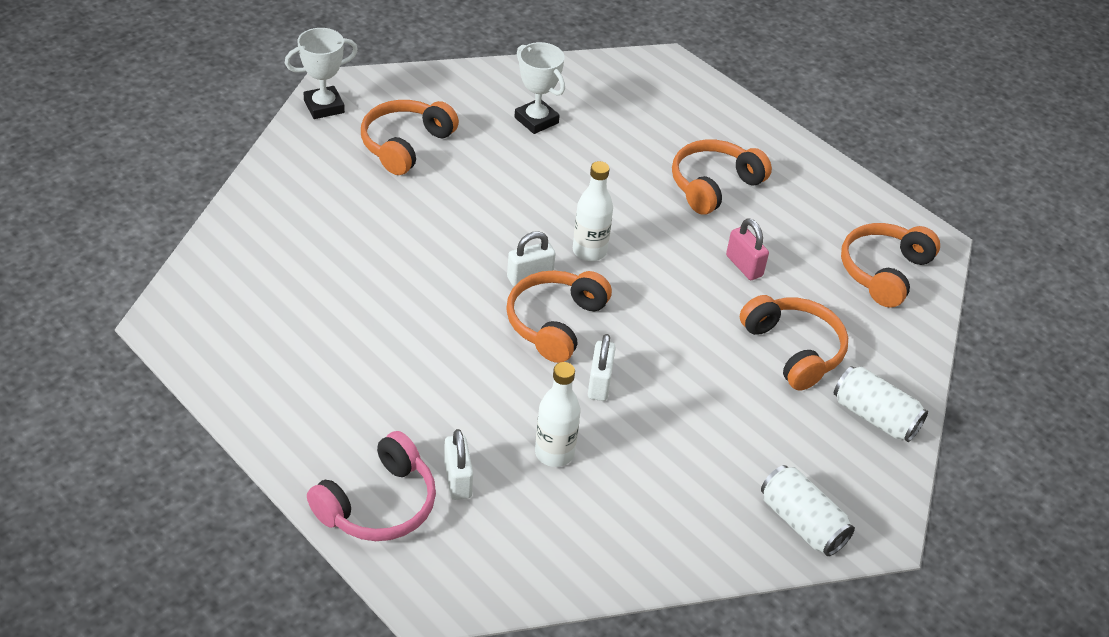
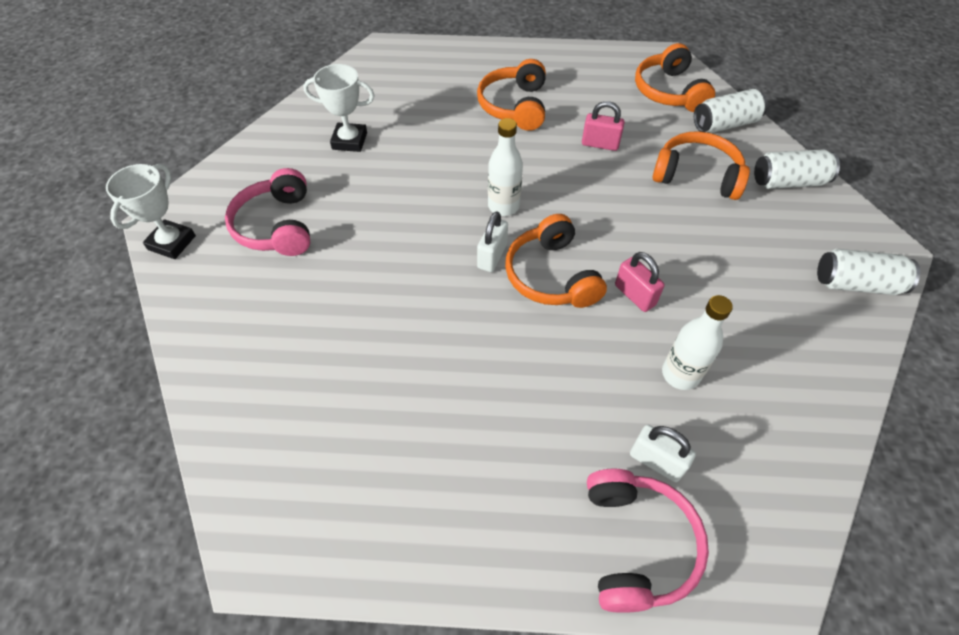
camera: 40 degrees left, 10 degrees up
orange headphones [361,100,459,175] -> pink headphones [225,168,310,256]
white padlock [588,334,616,401] -> pink padlock [615,252,664,312]
none -> white can [694,89,768,133]

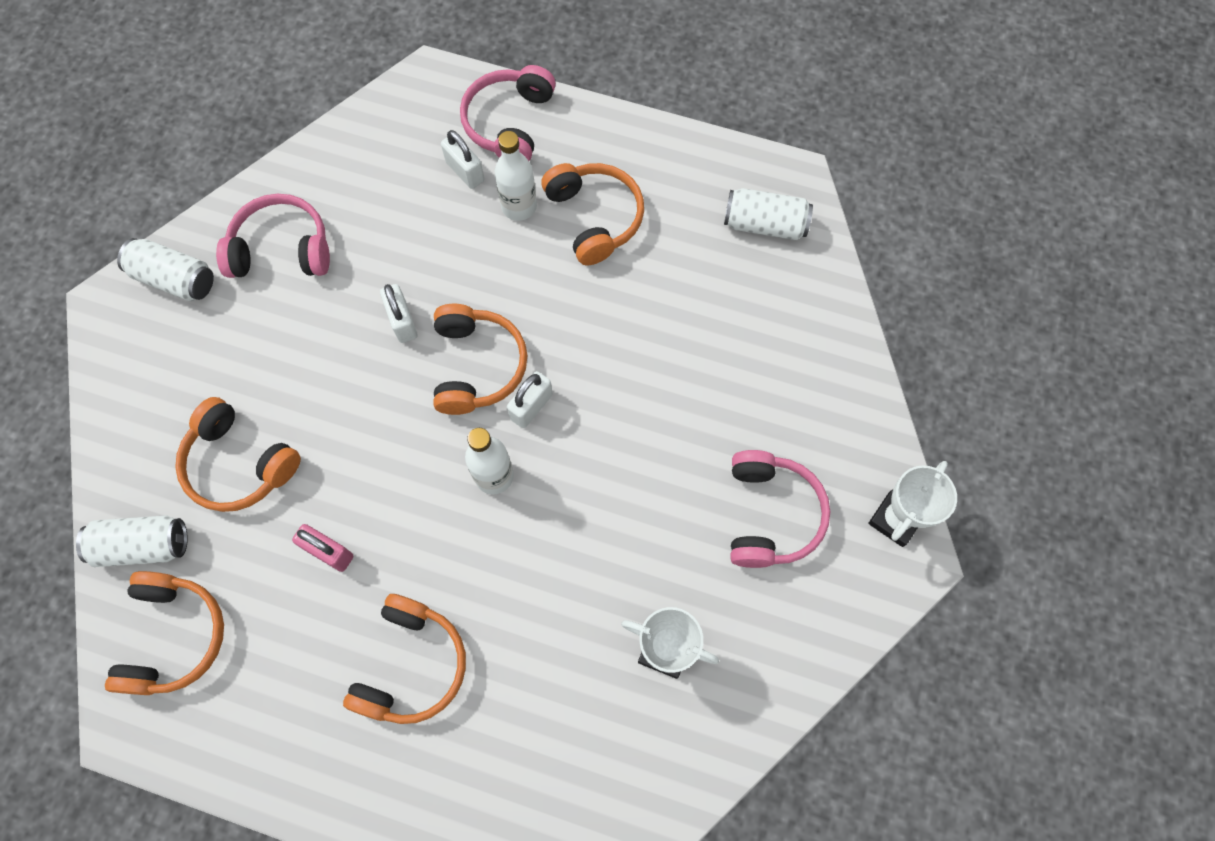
camera: 165 degrees left, 15 degrees up
pink padlock [615,252,664,312] -> white padlock [380,284,417,343]
white bottle [662,295,733,390] -> white bottle moved to [495,131,537,221]
white can [754,149,840,189] -> white can moved to [724,188,813,240]
none -> pink headphones [216,194,330,278]
none -> orange headphones [541,163,644,265]

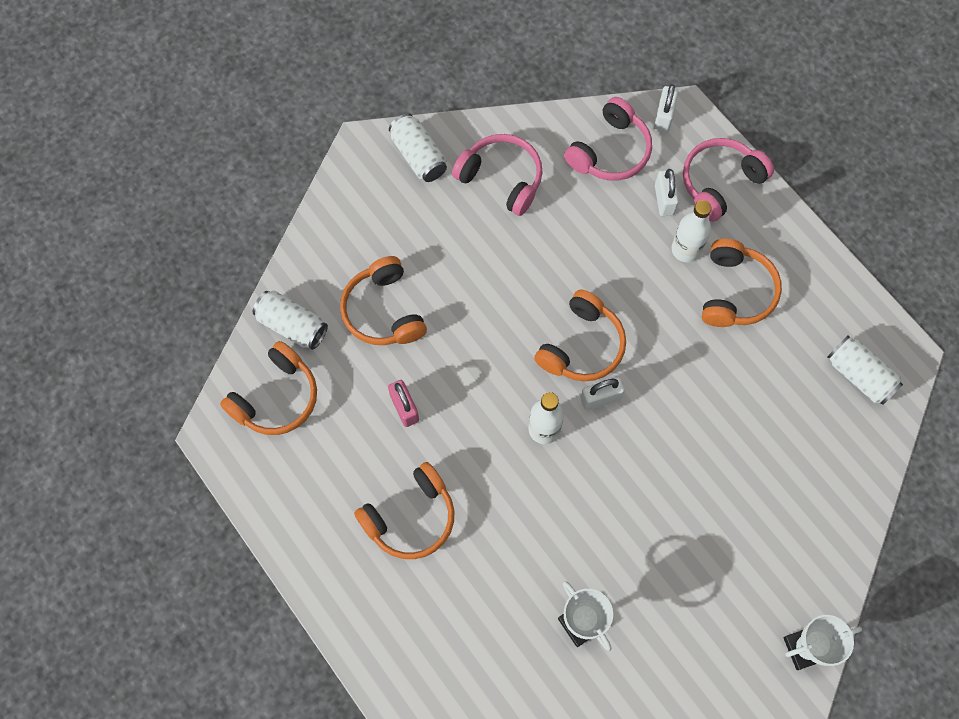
camera: 35 degrees right, 0 degrees up
white padlock [380,284,417,343] -> white padlock moved to [654,84,679,133]
pink headphones [730,450,830,568] -> pink headphones moved to [564,97,652,181]

